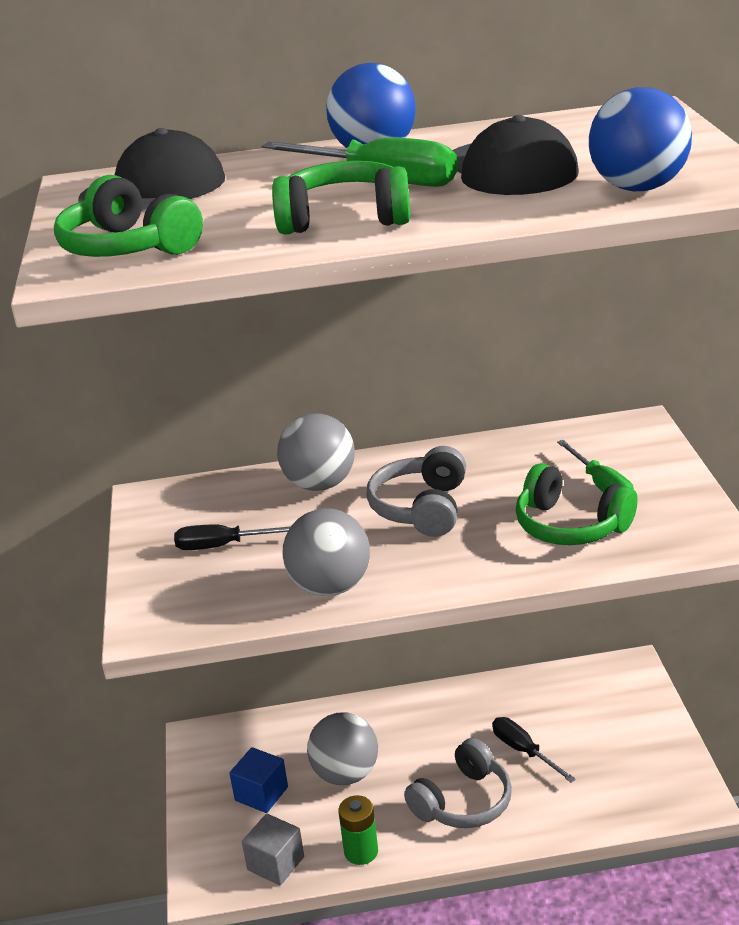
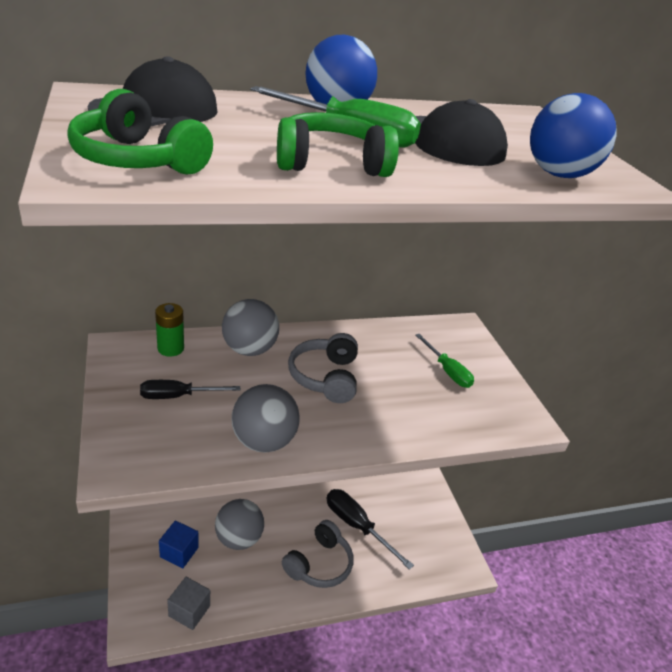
camera: 15 degrees left, 5 degrees up
green battery [338,795,378,865] -> green battery moved to [155,303,184,356]
black screwdriver [492,717,576,783] -> black screwdriver [327,489,414,570], size x1.54
green headphones [516,463,638,545] -> none

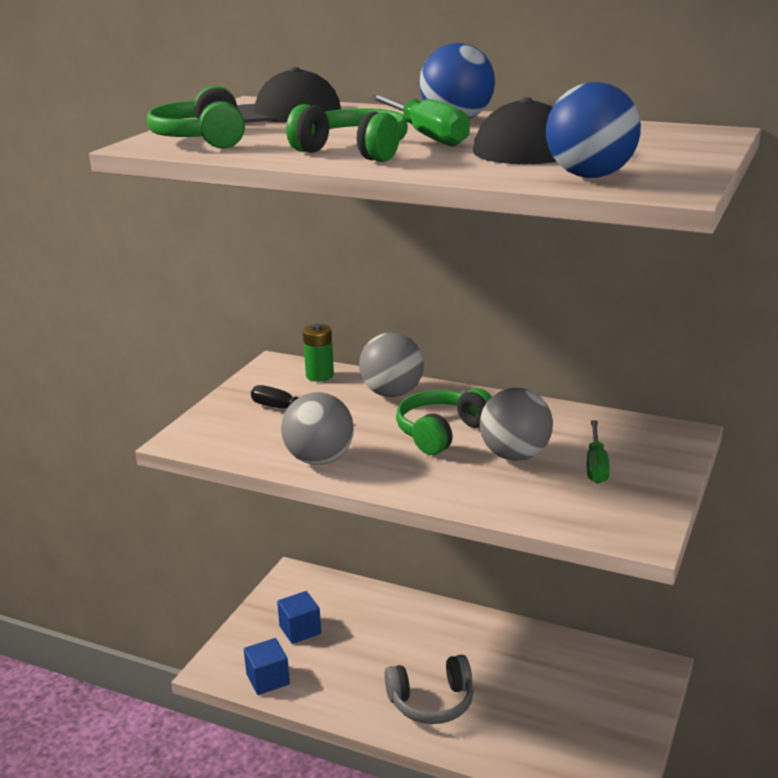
camera: 45 degrees right, 10 degrees down
grey cube [167,577,210,630] -> blue cube [244,638,290,695]
grey ball [215,499,264,550] -> grey ball moved to [480,388,553,461]
grey headphones [288,333,358,403] -> green headphones [396,388,492,455]
black screwdriver [327,489,414,570] -> none

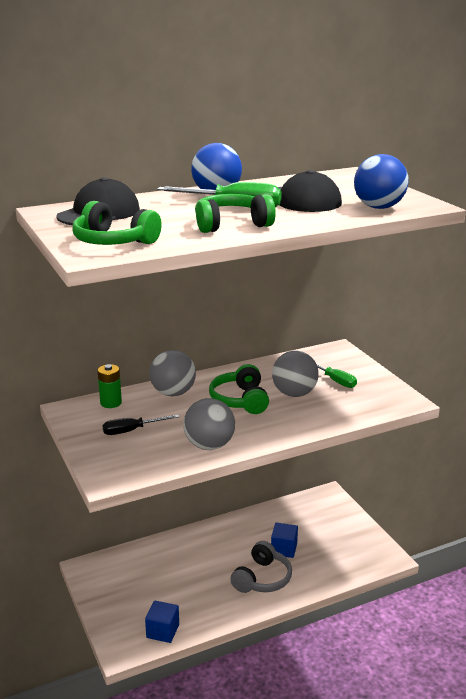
camera: 50 degrees left, 0 degrees up
blue cube [277,591,321,644] -> blue cube moved to [271,522,298,558]

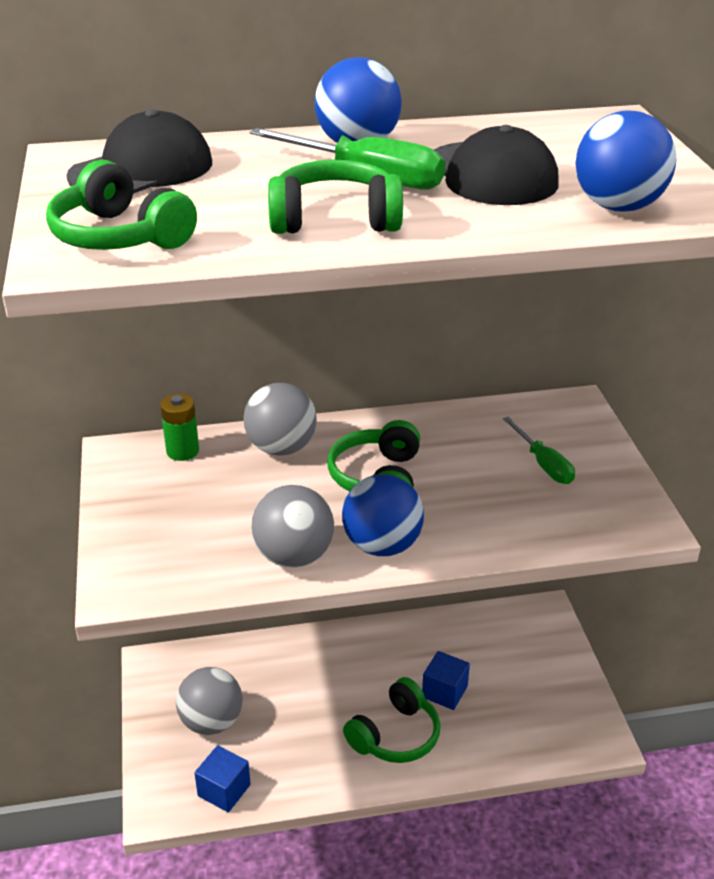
camera: 15 degrees right, 10 degrees up
black screwdriver [102,414,180,435] -> none
grey headphones [230,541,292,593] -> green headphones [343,677,440,763]
grey ball [272,351,319,397] -> grey ball moved to [176,667,243,735]
none -> blue ball [342,474,424,556]

